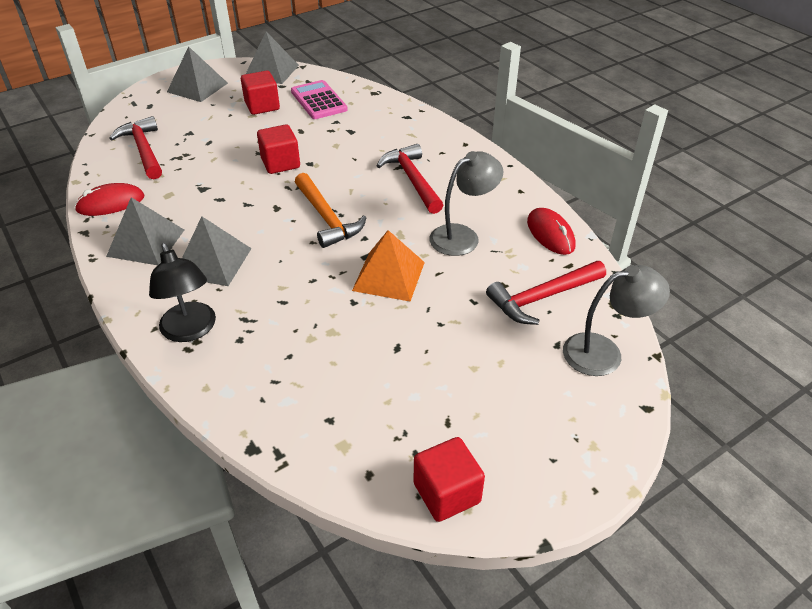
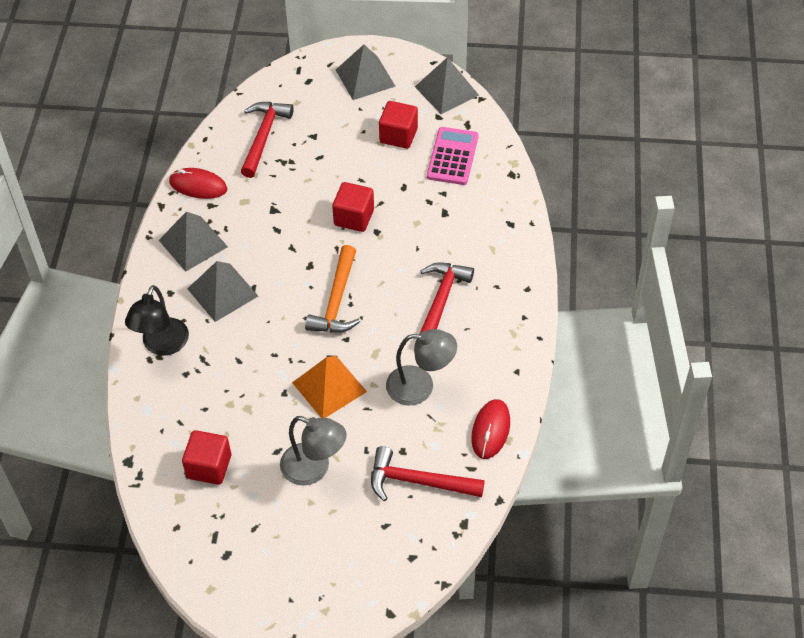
camera: 40 degrees right, 10 degrees up
red cube [414,437,485,522] -> red cube moved to [182,430,231,485]
grey lamp [563,265,670,376] -> grey lamp moved to [280,416,346,485]

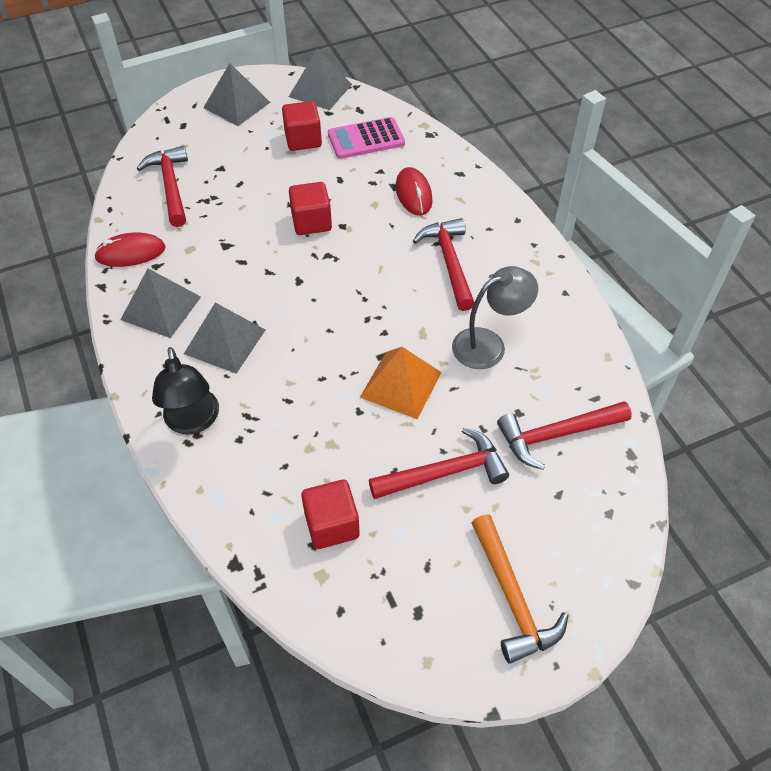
camera: 30 degrees left, 0 degrees up
grey lamp [280,416,346,485] -> red hammer [369,428,509,499]
orange hammer [305,245,360,333] -> orange hammer moved to [472,514,569,664]
pink calculator [427,127,478,185] -> pink calculator turned 90 degrees counterclockwise [328,117,405,159]
red mouse [471,399,510,459] -> red mouse moved to [396,167,433,215]

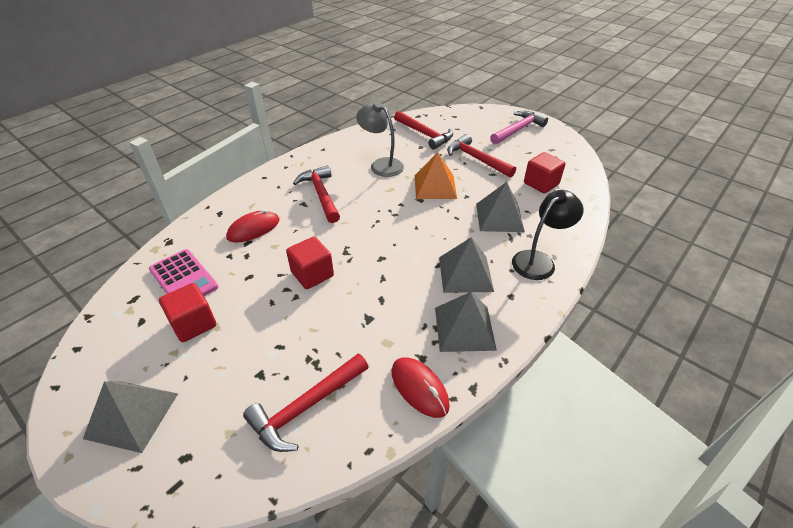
camera: 115 degrees left, 10 degrees down
grey pyramid [289,48,352,110] -> grey pyramid moved to [476,182,525,232]
red hammer [413,218,475,311] -> red hammer turned 105 degrees clockwise [293,165,340,223]
orange hammer [472,514,569,664] -> pink hammer [490,111,548,144]

